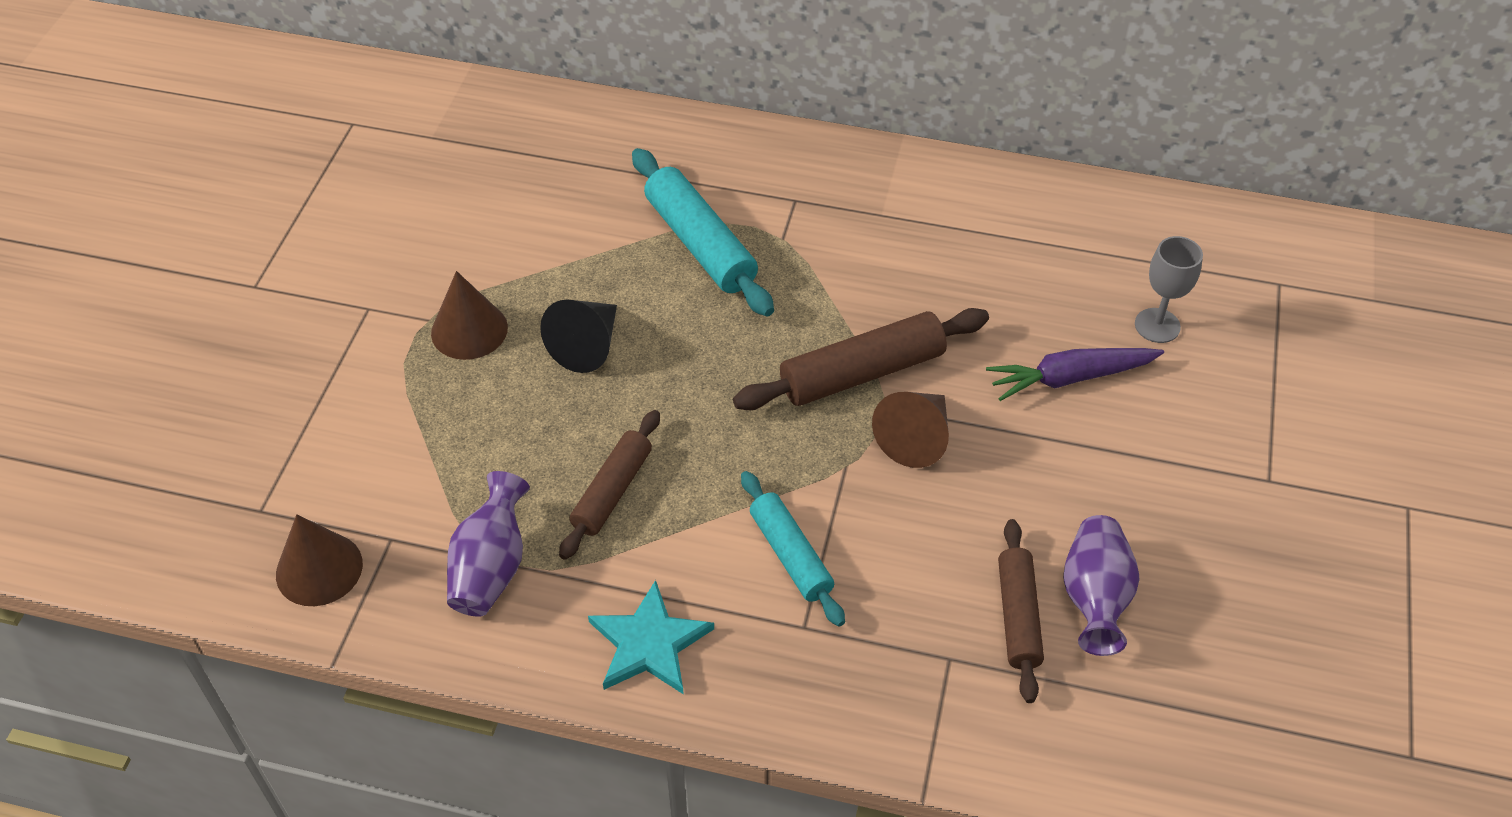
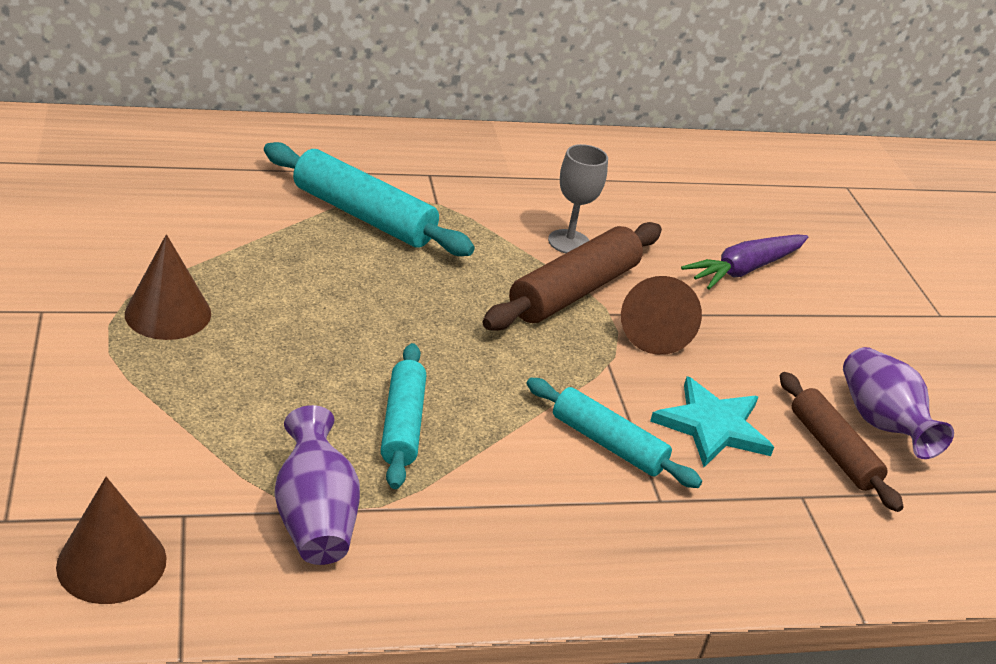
camera: 30 degrees left, 15 degrees down
black cone [540,299,617,373] -> none
brown rolling pin [559,410,660,560] -> turquoise rolling pin [381,343,426,489]
turquoise star [588,580,714,694] -> turquoise star moved to [650,376,774,467]
grey goblet [1135,236,1203,343] -> grey goblet moved to [548,144,608,253]

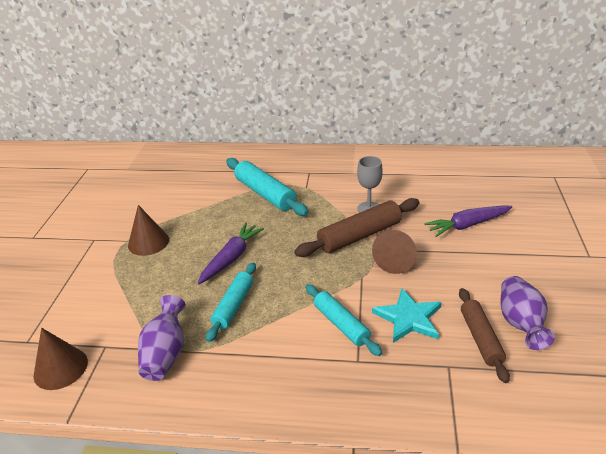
camera: 25 degrees right, 0 degrees up
none -> purple carrot [198,223,264,284]

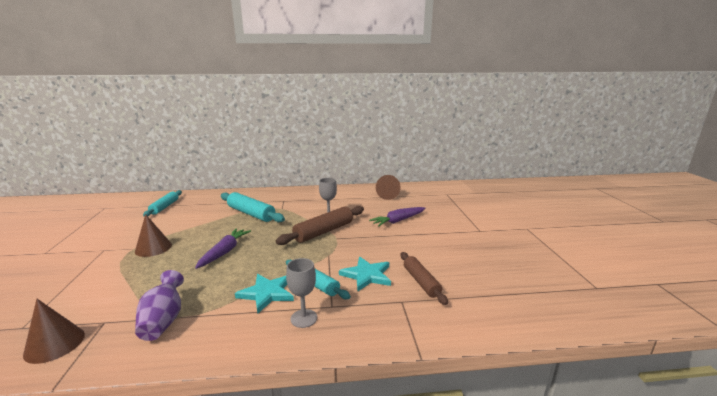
camera: 15 degrees left, 15 degrees down
turquoise rolling pin [206,262,256,342] -> turquoise rolling pin moved to [143,190,182,217]
brown cone [372,230,417,274] -> brown cone moved to [376,175,401,200]
purple vase [501,276,555,350] -> none
none -> turquoise star [235,274,294,314]
none -> grey goblet [286,258,317,328]

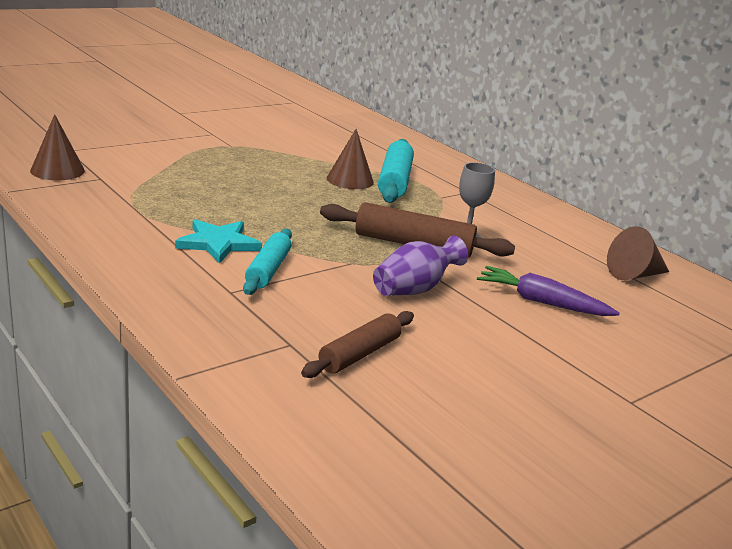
camera: 55 degrees right, 5 degrees up
brown cone [135,214,172,257] -> brown cone moved to [327,129,374,189]
purple vase [135,270,184,341] -> purple vase moved to [373,236,468,296]
turquoise rolling pin [143,190,182,217] -> none
purple carrot [195,228,251,269] -> none
grey goblet [286,258,317,328] -> none
turquoise star [339,257,391,291] -> none

